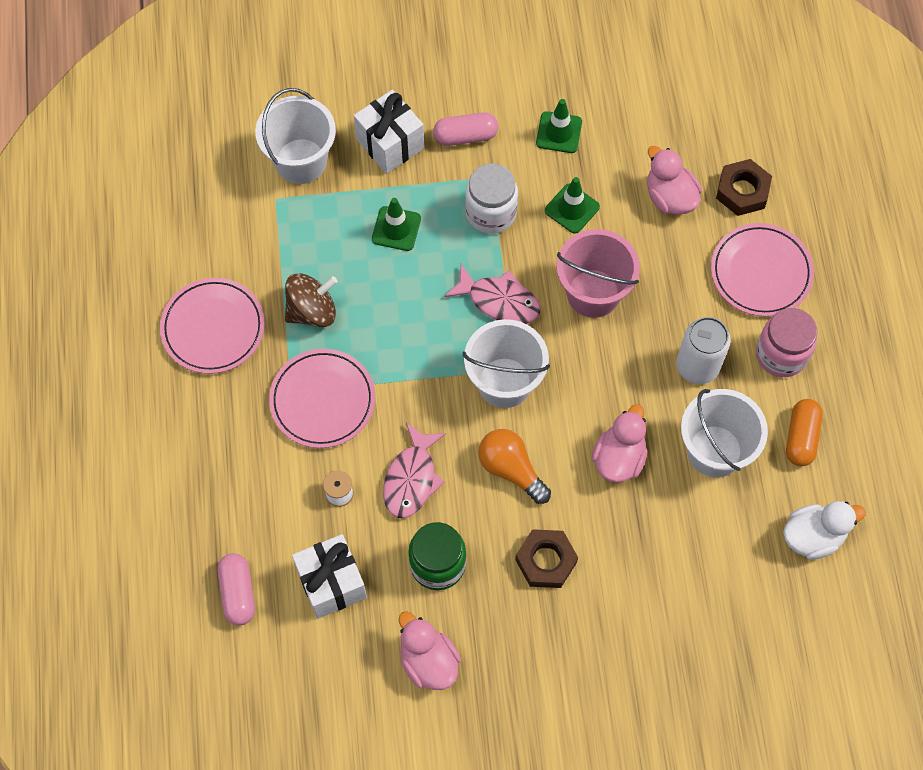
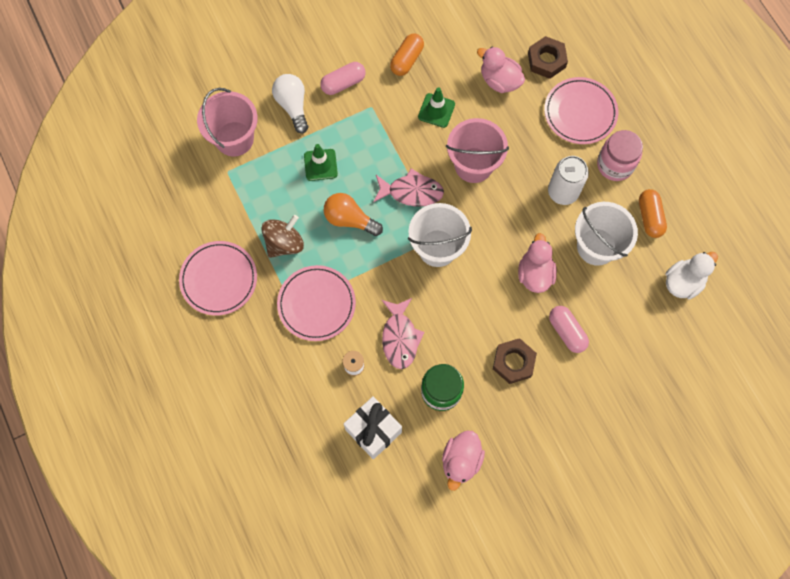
camera: 20 degrees left, 5 degrees up
pink capsule [218,553,255,626] -> pink capsule moved to [549,306,589,353]
white bucket [255,88,336,184] -> pink bucket [197,88,258,157]
white gift [354,90,424,174] -> white light bulb [272,74,308,133]
pink duck [399,611,461,690] -> pink duck turned 105 degrees counterclockwise [442,431,485,491]
white jar [465,164,518,234] -> none
orange light bulb [478,429,551,504] -> orange light bulb moved to [324,193,383,236]
green traffic cone [536,99,582,153] -> orange capsule [390,33,424,76]

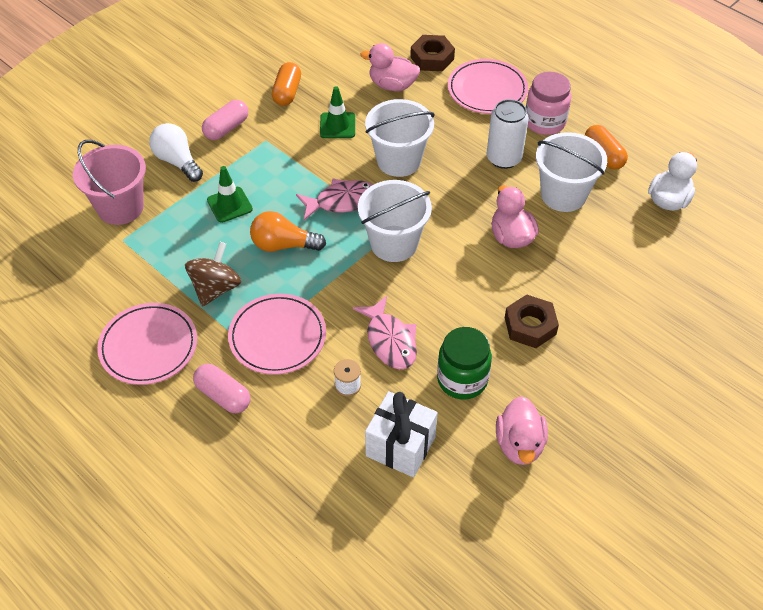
camera: 20 degrees left, 20 degrees down
pink bucket [446,118,509,183] -> white bucket [365,99,435,177]
pink capsule [549,306,589,353] -> pink capsule moved to [193,364,250,413]

